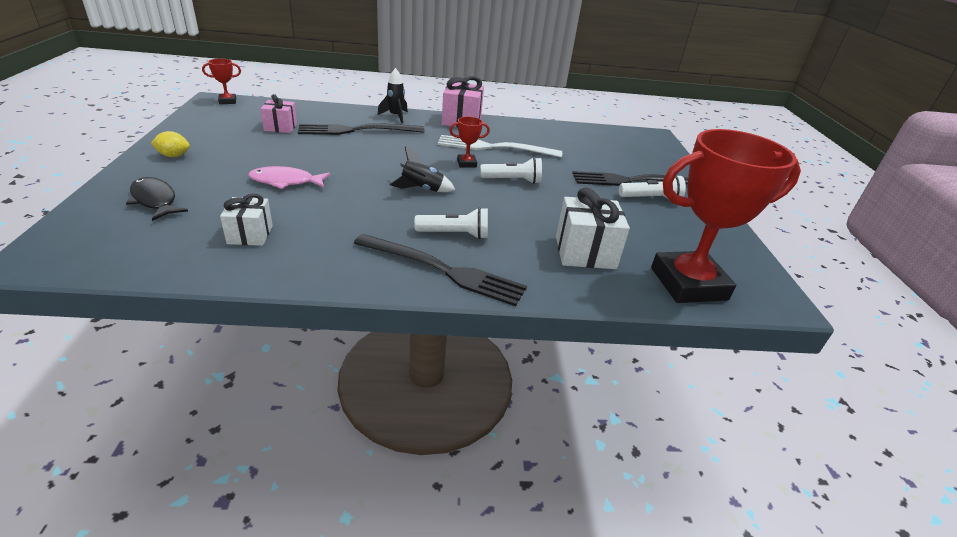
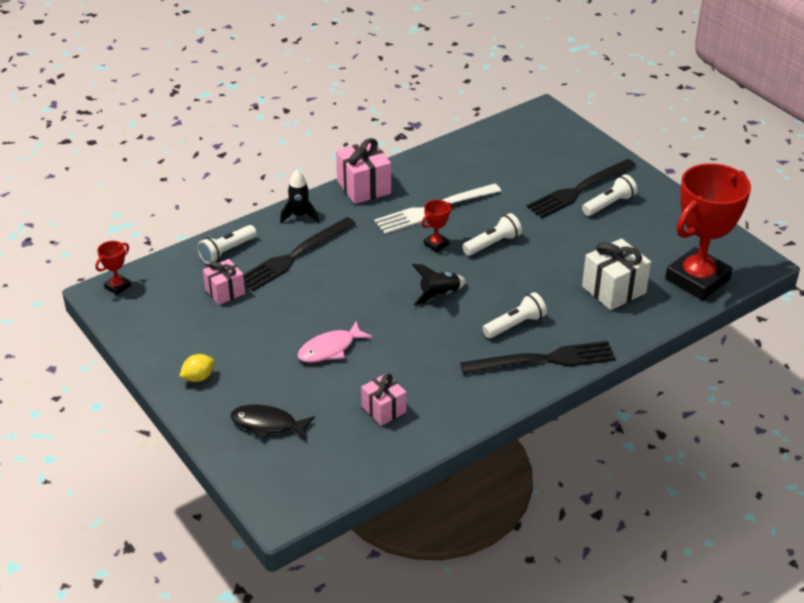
camera: 30 degrees left, 5 degrees up
white gift [220,194,273,246] -> pink gift [361,373,406,426]
none -> white flashlight [197,225,257,264]

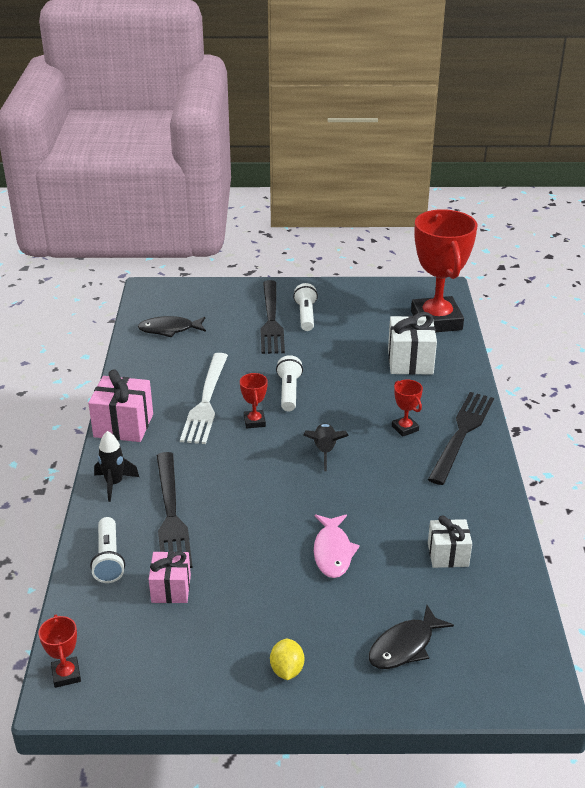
camera: 55 degrees left, 5 degrees down
pink gift [361,373,406,426] -> white gift [428,515,472,568]
white flashlight [483,292,547,338] -> red trophy [392,379,423,437]
none -> black fish [138,316,206,337]

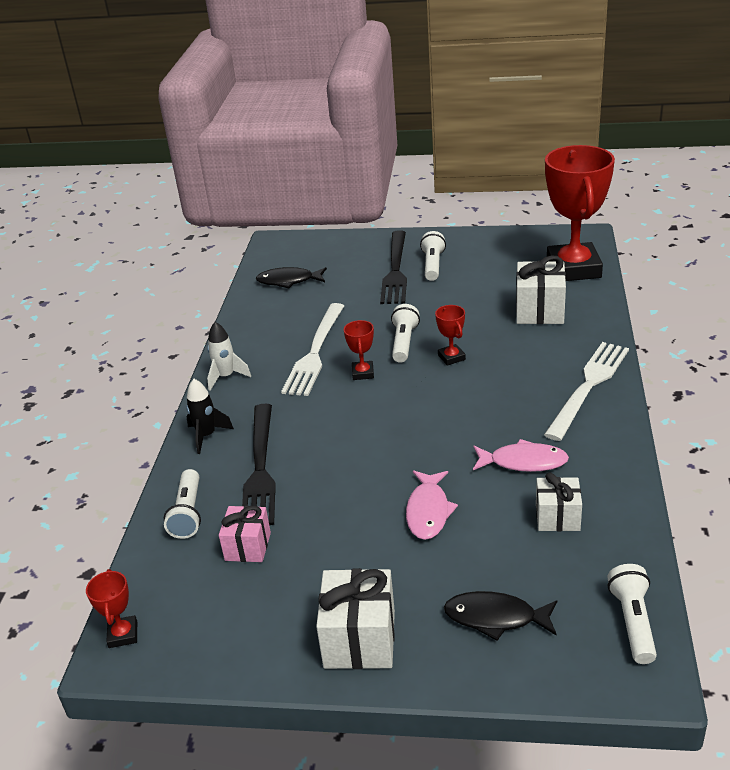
camera: 10 degrees right, 0 degrees up
pink gift [88,369,153,442] -> white rocket [207,322,251,391]
yellow lemon [270,639,304,680] -> white gift [316,568,395,669]
black rocket [303,423,349,471] -> none
black fish [369,605,454,669] -> black fish turned 45 degrees clockwise [444,591,557,641]
red trophy [392,379,423,437] -> red trophy moved to [435,305,466,366]
black fork [428,392,494,485] -> white fork [544,342,629,441]
none -> pink fish [473,439,569,472]
none -> white flashlight [608,564,657,664]

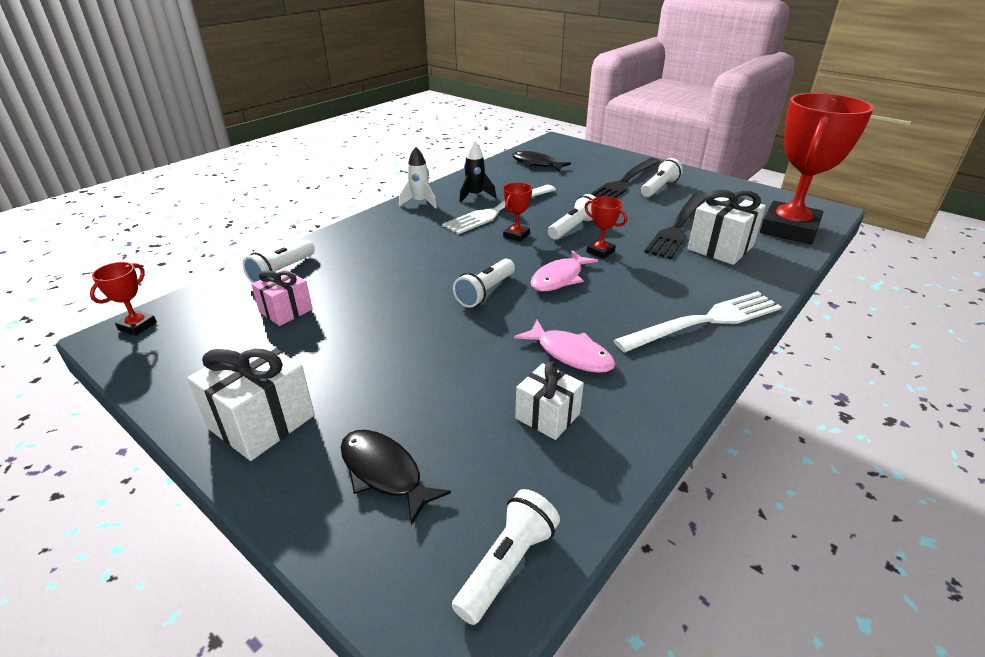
camera: 30 degrees right, 0 degrees up
black rocket [186,379,234,454] -> black rocket moved to [459,141,496,203]
black fork [242,404,276,525] -> black fork moved to [644,194,706,259]
pink fish [406,470,458,540] -> pink fish moved to [530,250,598,291]
red trophy [435,305,466,366] -> red trophy turned 60 degrees counterclockwise [584,196,627,259]
none -> white flashlight [453,259,515,308]

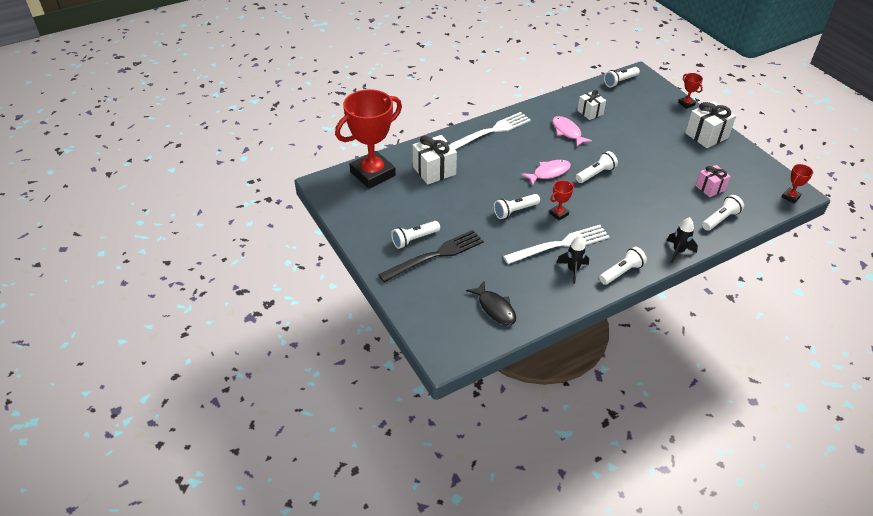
camera: 160 degrees left, 10 degrees up
black fish [340,430,451,525] -> none
white rocket [399,147,437,209] -> white flashlight [599,247,647,285]
red trophy [584,196,627,259] -> red trophy moved to [678,73,703,109]
white fork [614,291,782,353] -> white fork turned 150 degrees clockwise [451,112,531,150]
black fork [644,194,706,259] -> none
none -> black rocket [666,217,698,263]

